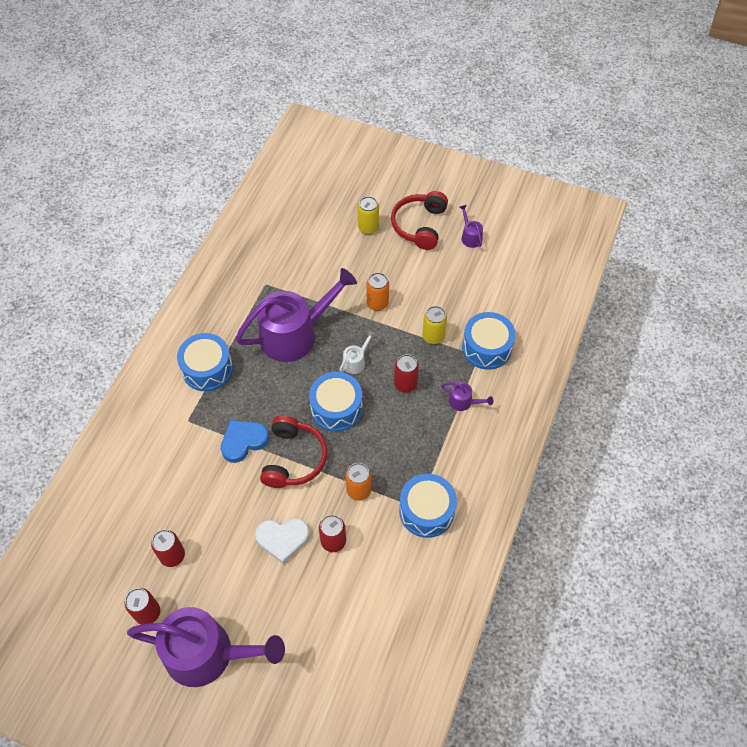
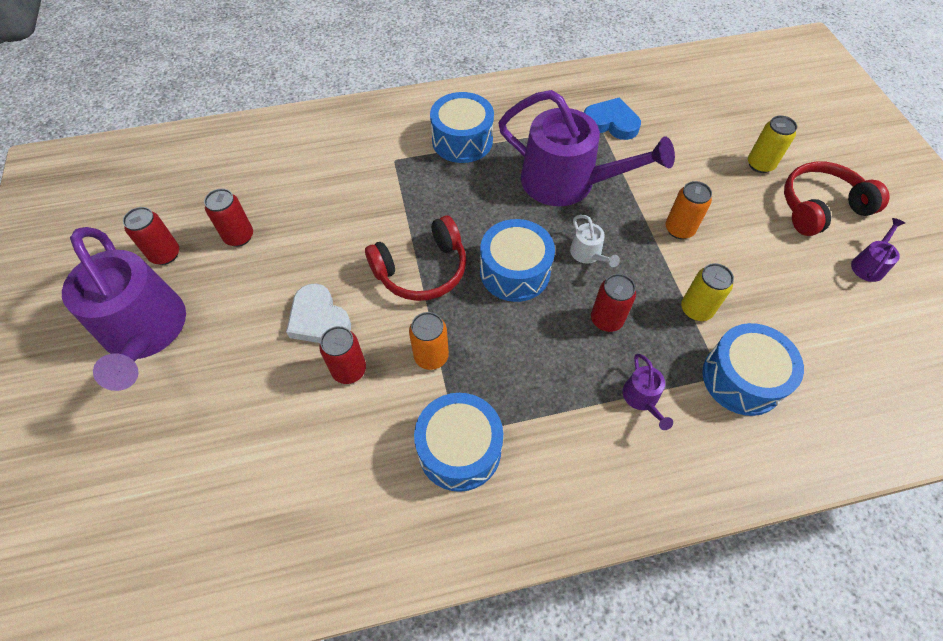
camera: 55 degrees right, 0 degrees up
blue heart [221,420,269,463] -> blue heart moved to [584,97,641,140]
white watering can [339,330,376,374] -> white watering can turned 60 degrees clockwise [570,215,620,267]

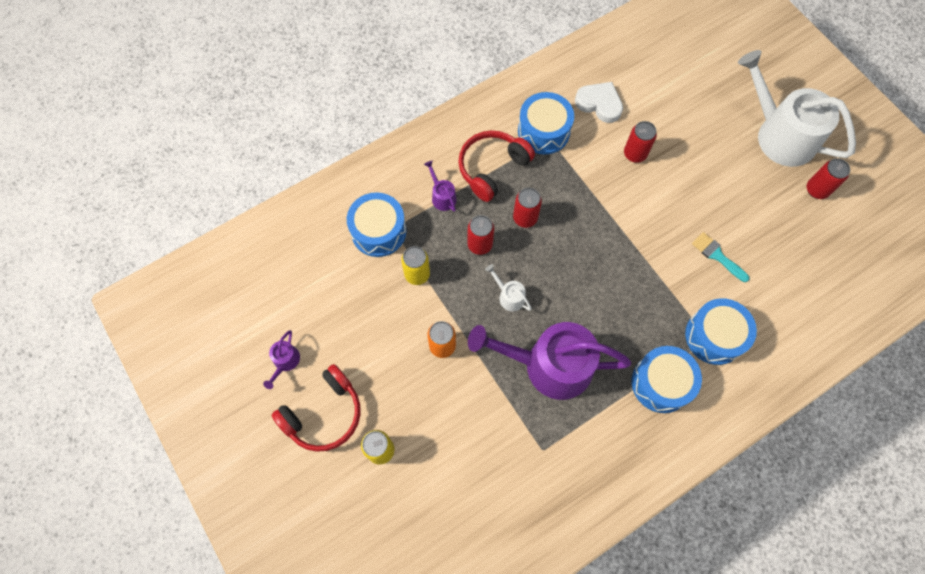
camera: 160 degrees right, 10 degrees up
purple watering can [62,227,186,391] -> white watering can [738,50,856,167]
red can [204,189,253,247] -> red can moved to [513,188,542,228]
white heart [286,283,351,343] -> white heart moved to [575,82,623,123]
red headphones [365,215,466,301] -> red headphones moved to [458,130,535,202]
orange can [409,312,449,370] -> none
blue drum [480,219,555,302] -> blue drum moved to [685,298,757,365]
blue heart [584,97,641,140] -> none
none -> turquoise brush [692,232,750,282]

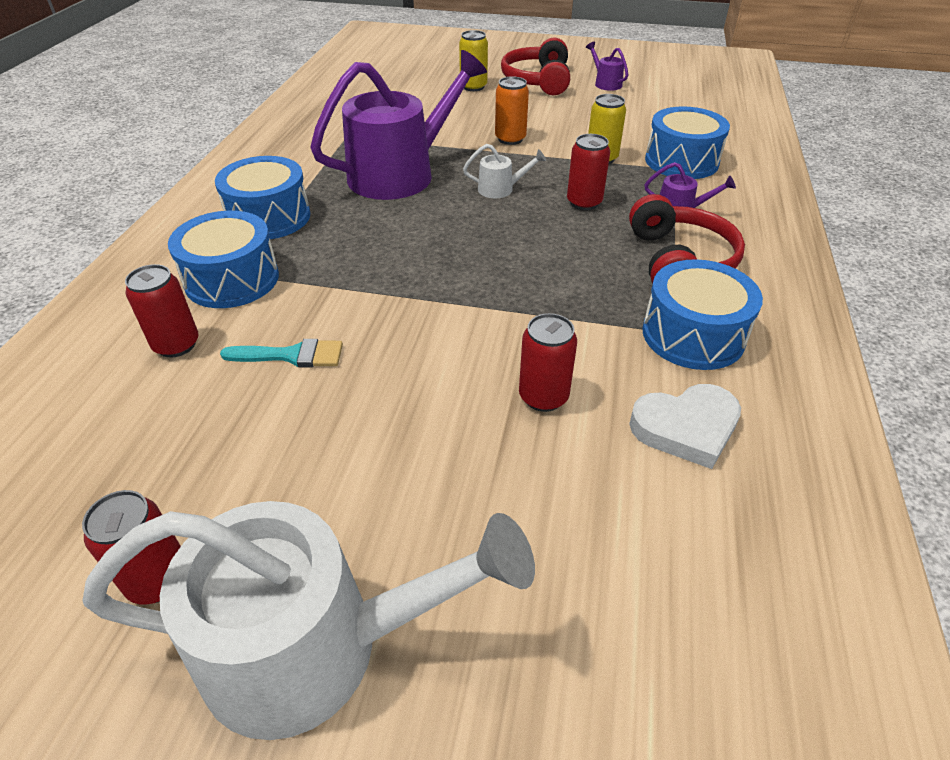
camera: 135 degrees right, 25 degrees down
red can [513,188,542,228] -> red can moved to [125,264,199,358]

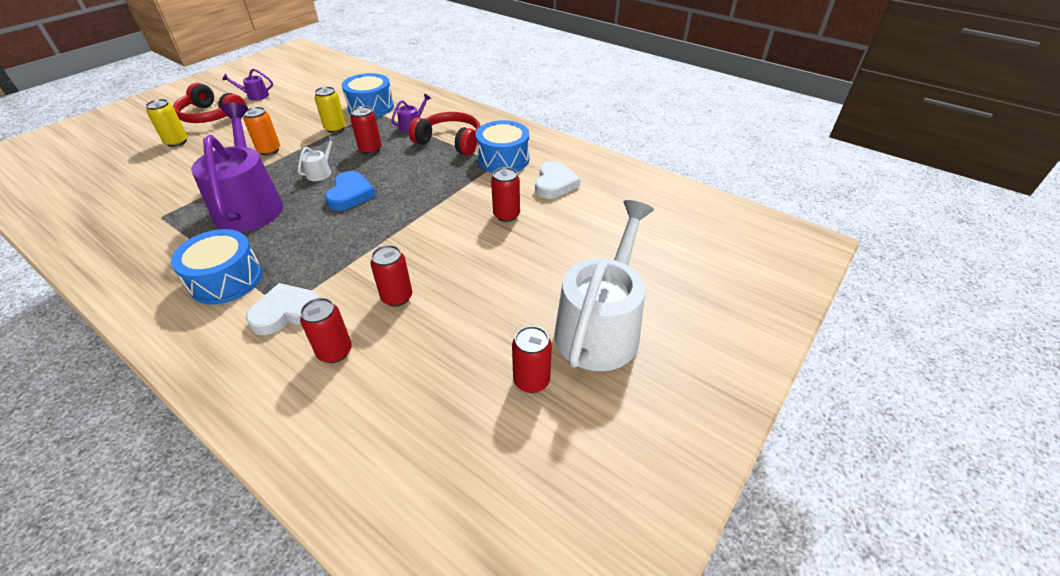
camera: 65 degrees left, 0 degrees up
blue drum [168,211,279,308] -> white heart [246,283,319,335]
turquoise brush [220,339,343,367] -> red can [370,245,412,307]
none -> blue heart [325,171,376,211]

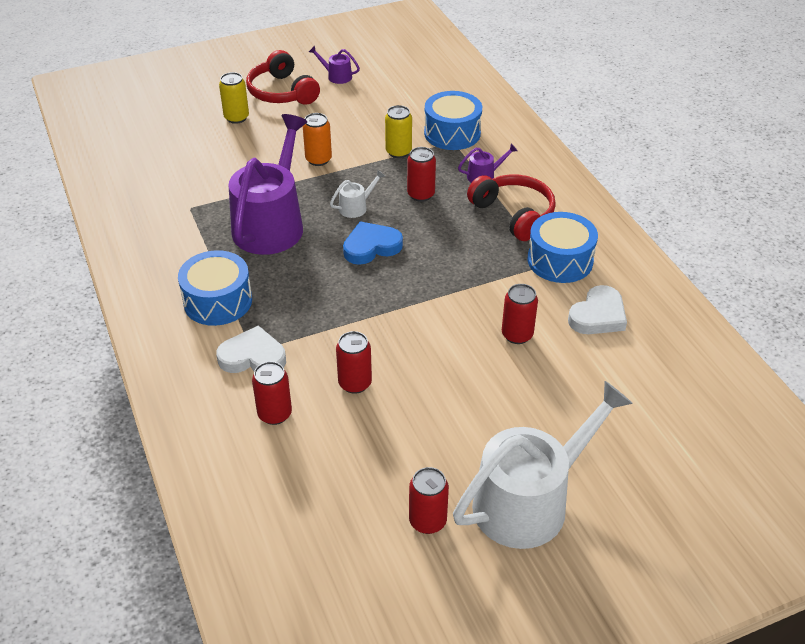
camera: 30 degrees right, 0 degrees up
blue heart [325,171,376,211] -> blue heart turned 150 degrees counterclockwise [343,221,403,265]

